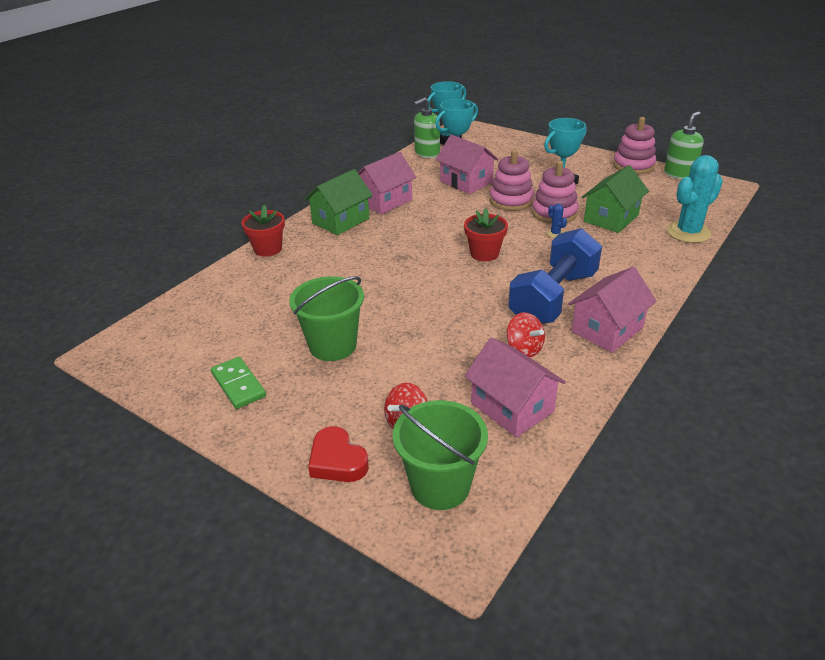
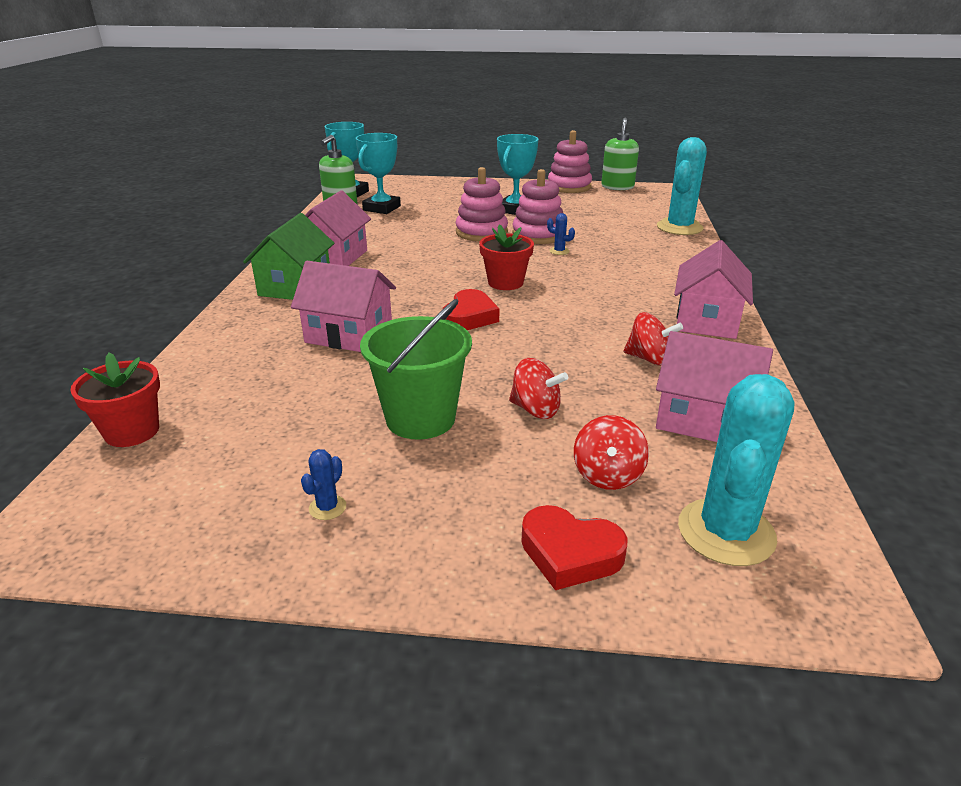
camera: 30 degrees left, 5 degrees down
green domino [211,357,266,409] -> blue cactus [301,449,346,520]
red flower pot [241,205,285,257] -> red flower pot moved to [70,353,160,447]
green bucket [393,400,488,510] -> turquoise cactus [678,374,795,566]
pink house [435,135,499,194] -> pink house moved to [291,261,396,352]
blue dumbbell [508,228,602,324] -> none
green house [581,165,649,233] -> none
none -> red heart [442,289,499,330]
none -> red spinning top [509,358,568,419]

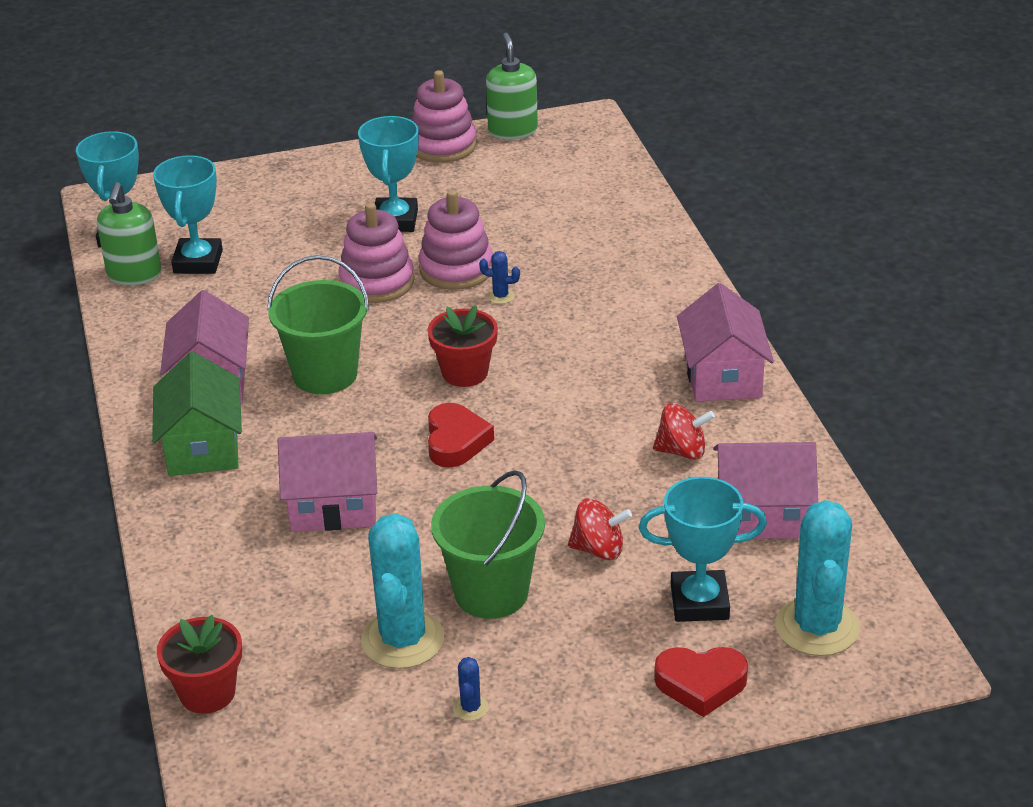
camera: 20 degrees left, 5 degrees up
red spinning top [574,415,649,490] -> turquoise trophy [639,477,767,622]
turquoise cactus [657,137,707,235] -> turquoise cactus moved to [361,513,444,669]
none -> green bucket [267,255,369,394]

